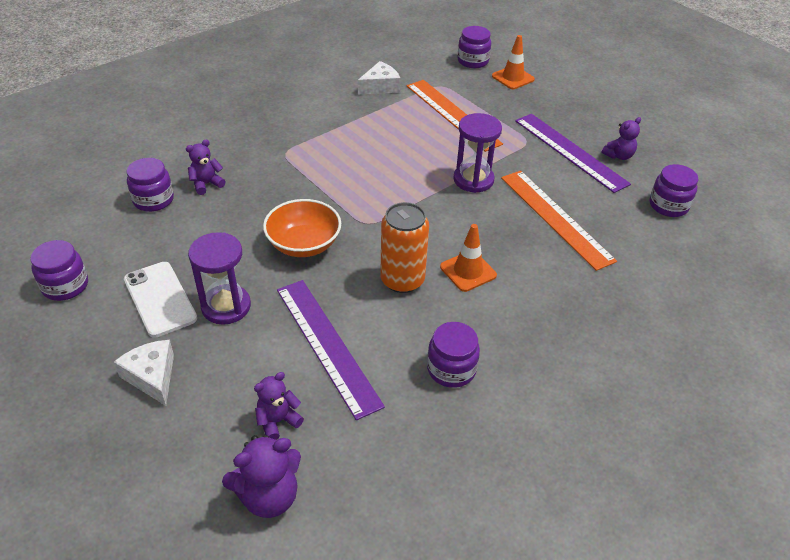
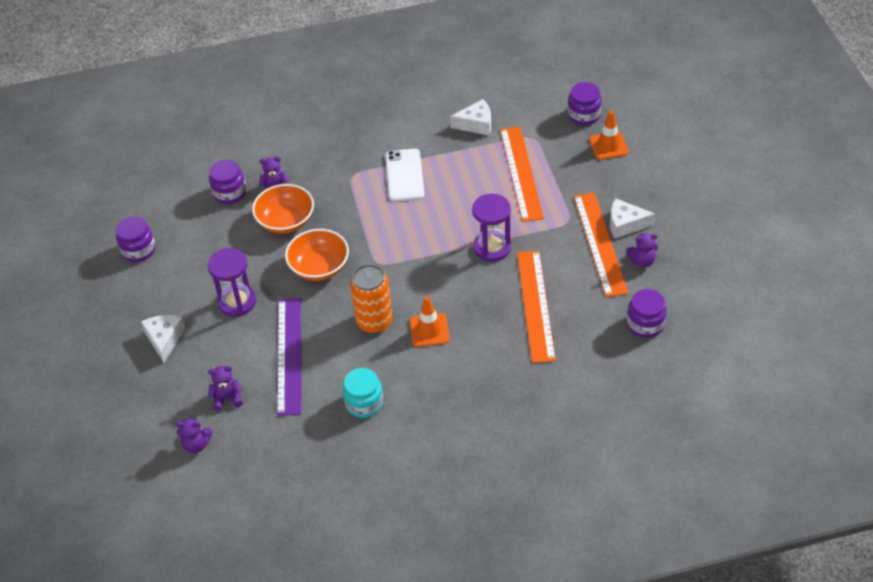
camera: 30 degrees right, 5 degrees up
white phone [124,262,197,338] -> white phone moved to [385,149,425,202]
purple teddy bear [222,435,301,518] -> purple teddy bear [176,417,213,453], size x0.66
purple jar [427,322,480,388] -> turquoise jar [343,368,383,418]
purple ruler [515,114,631,193] -> orange ruler [574,193,628,297]
none -> orange bowl [252,184,314,234]
none -> white cheese [610,198,655,239]

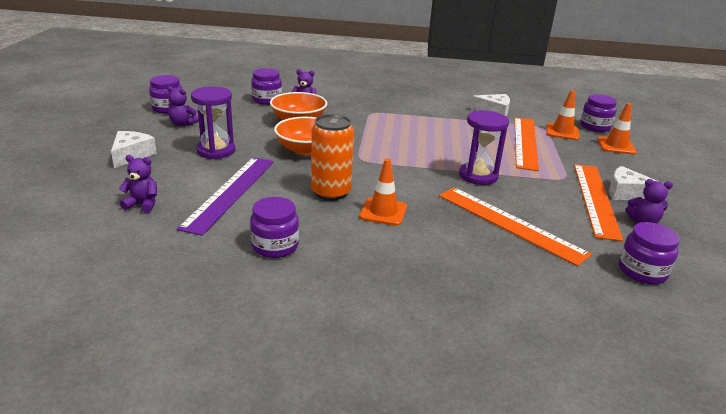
camera: 15 degrees right, 20 degrees down
purple teddy bear [176,417,213,453] -> purple teddy bear moved to [167,86,199,126]
turquoise jar [343,368,383,418] -> purple jar [250,197,299,258]
white phone [385,149,425,202] -> none
orange ruler [517,251,556,363] -> orange ruler turned 60 degrees counterclockwise [439,188,592,266]
none -> orange traffic cone [546,90,580,140]

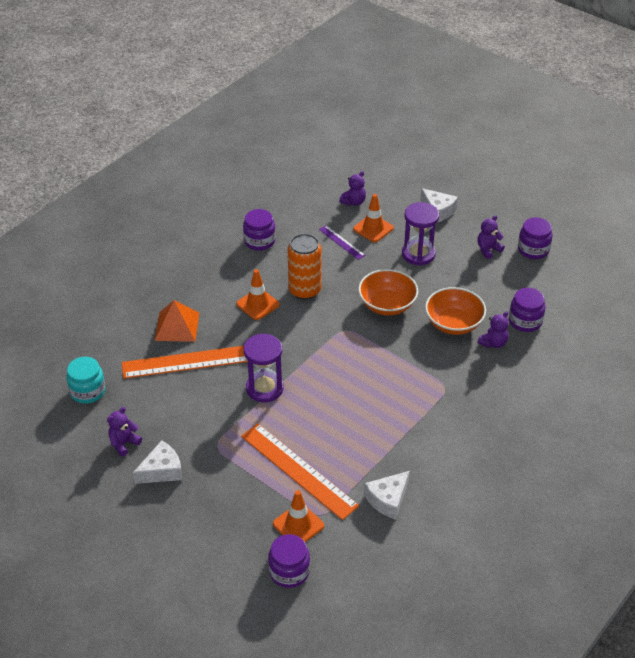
camera: 125 degrees right, 15 degrees up
purple ruler [177,157,274,236] -> purple ruler [319,225,366,260], size x0.49
orange ruler [574,164,624,242] -> none
orange traffic cone [597,103,637,154] -> orange traffic cone moved to [353,194,394,242]
purple jar [619,222,680,284] -> turquoise jar [66,357,106,404]
none -> orange pyramid [155,300,199,342]

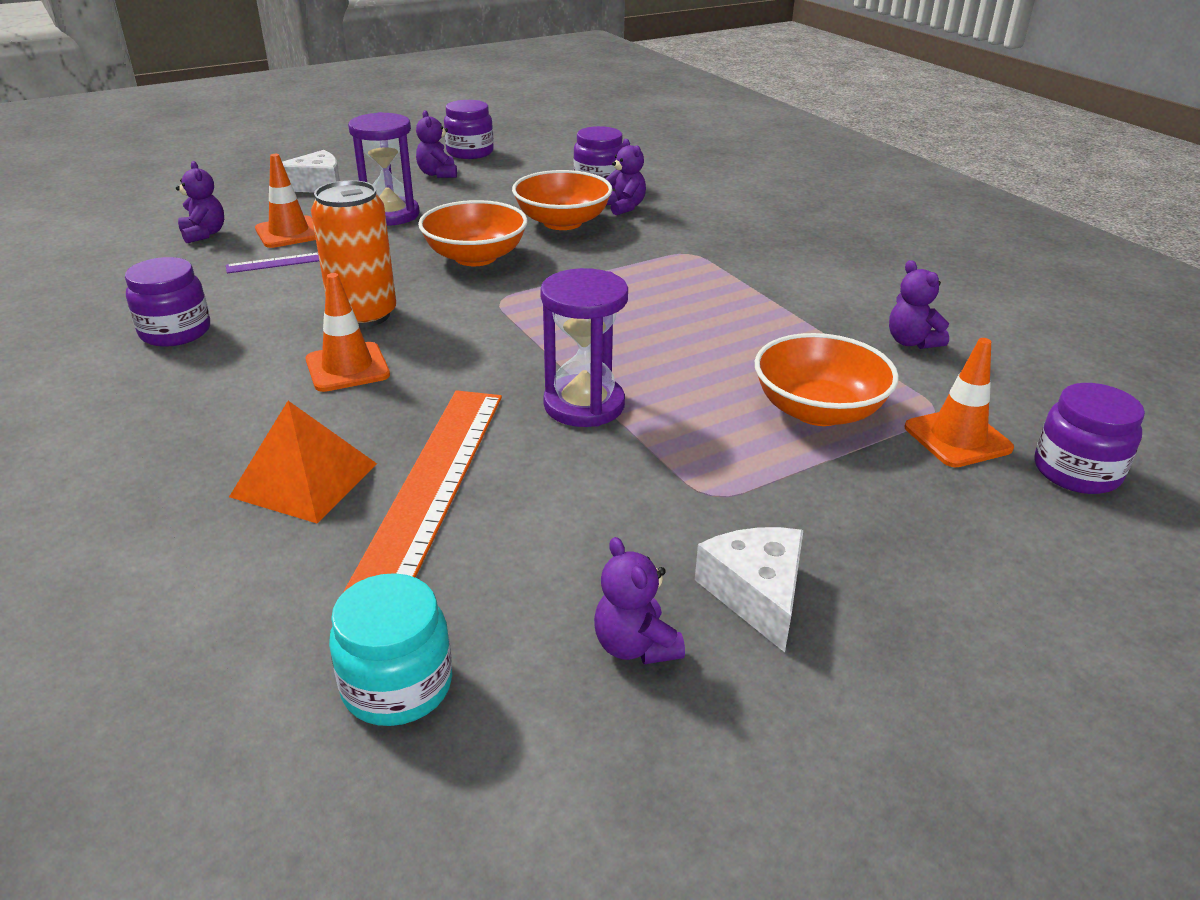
camera: 70 degrees left, 10 degrees down
orange ruler [241,424,359,520] -> orange bowl [755,333,899,426]
white cheese [364,471,410,520] -> purple teddy bear [889,260,949,349]

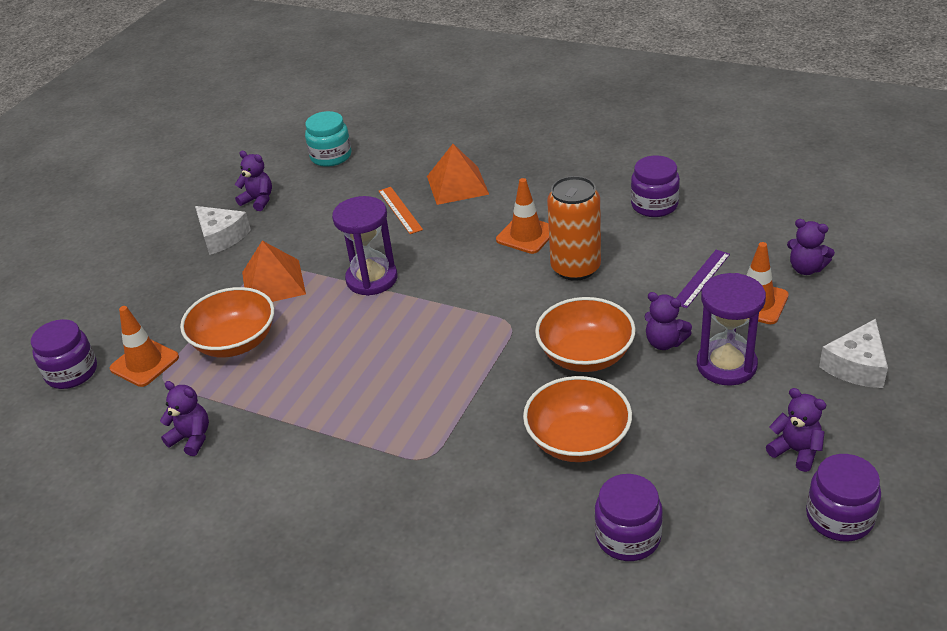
camera: 150 degrees right, 5 degrees up
orange ruler [343,390,502,593] -> orange ruler [379,187,423,234], size x0.49
purple teddy bear [606,139,646,215] -> purple teddy bear moved to [644,292,692,350]
none -> orange pyramid [242,241,306,302]

